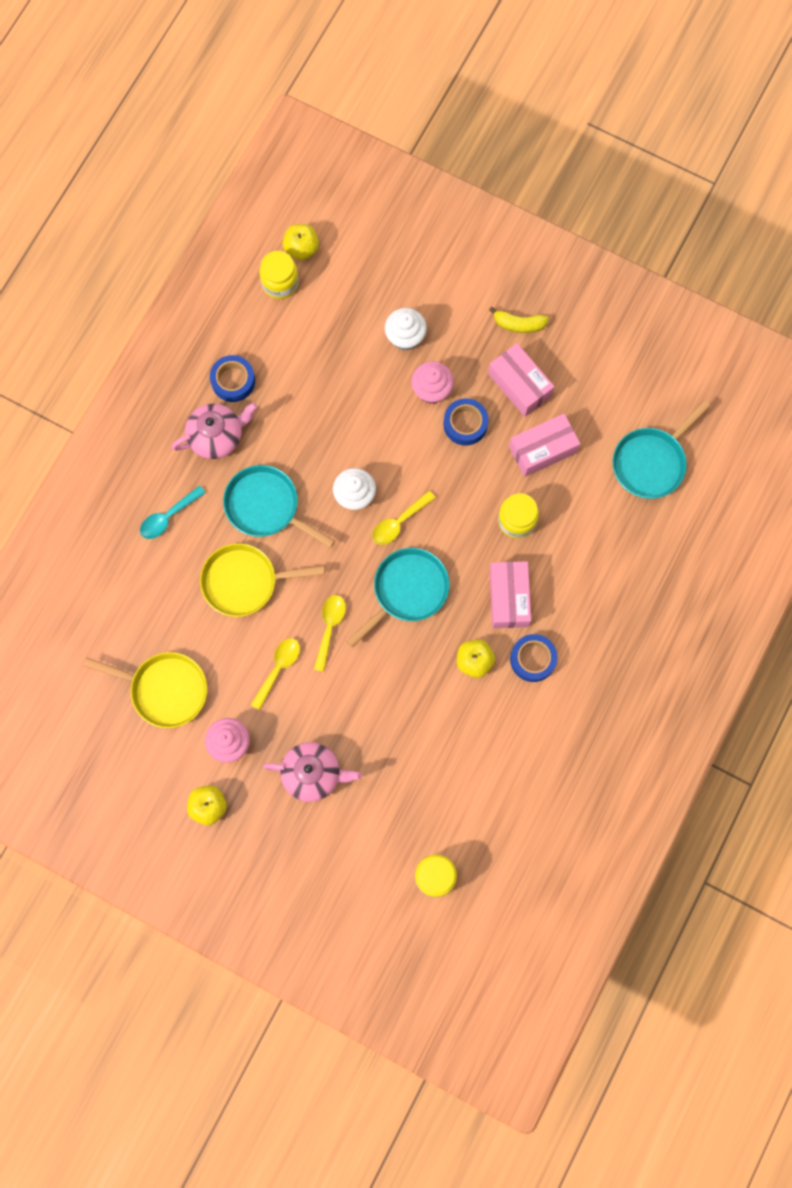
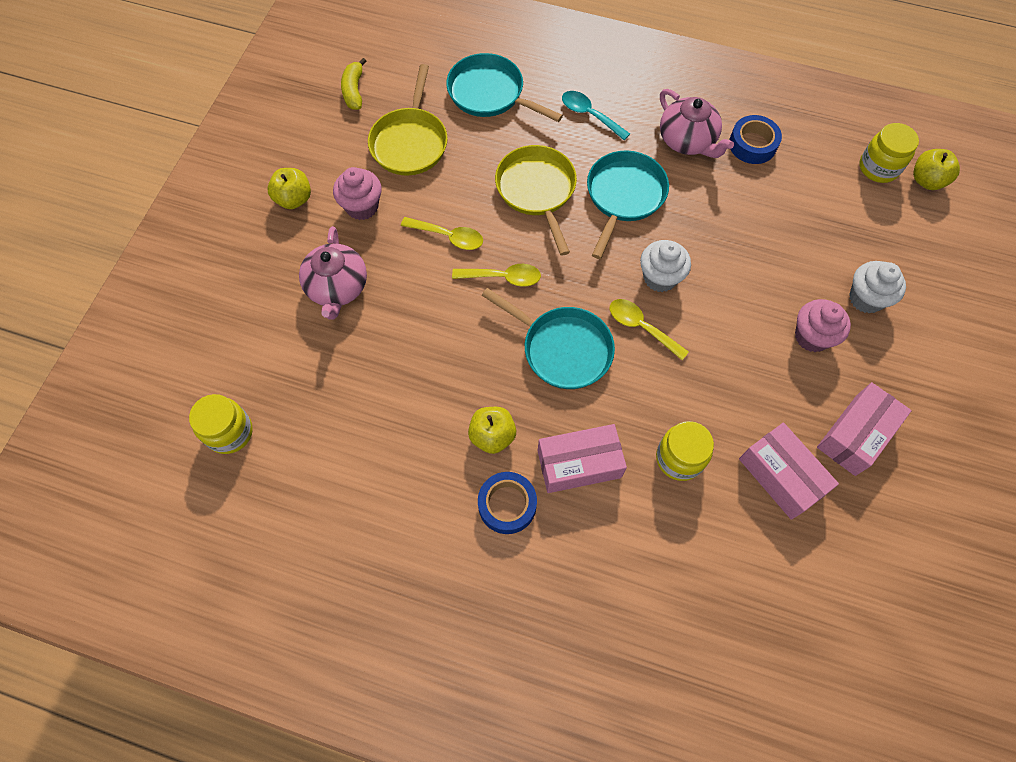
camera: 80 degrees right, 10 degrees down
blue tape [444,399,488,445] -> none
yellow banana [489,307,549,333] -> yellow banana moved to [341,58,366,110]
turquoise pan [612,400,710,499] -> turquoise pan moved to [446,53,563,122]

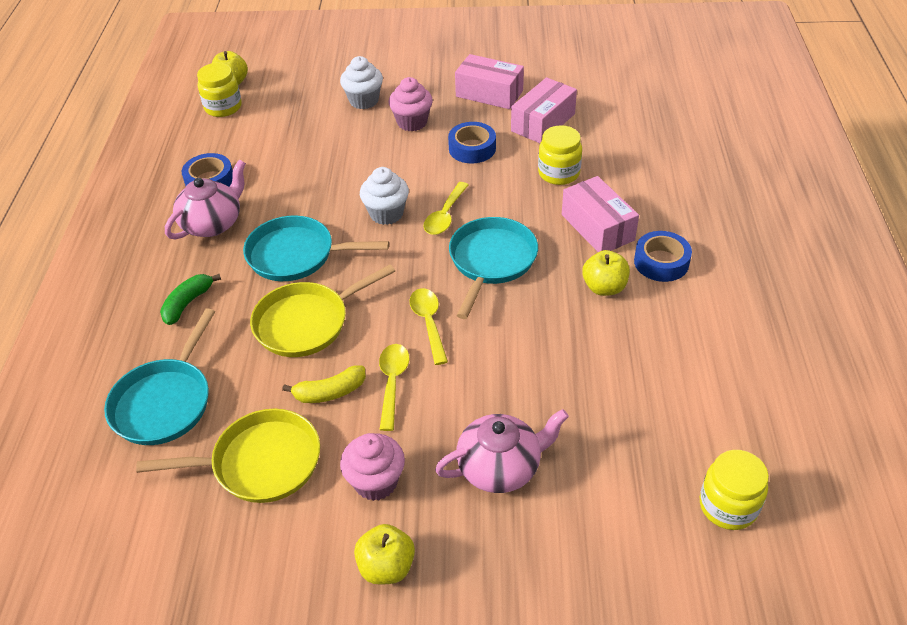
camera: 105 degrees left, 20 degrees down
yellow banana [341,58,366,110] -> yellow banana moved to [282,365,366,403]
turquoise spoon [562,91,630,140] -> green banana [160,274,221,325]
none -> blue tape [448,122,496,164]

